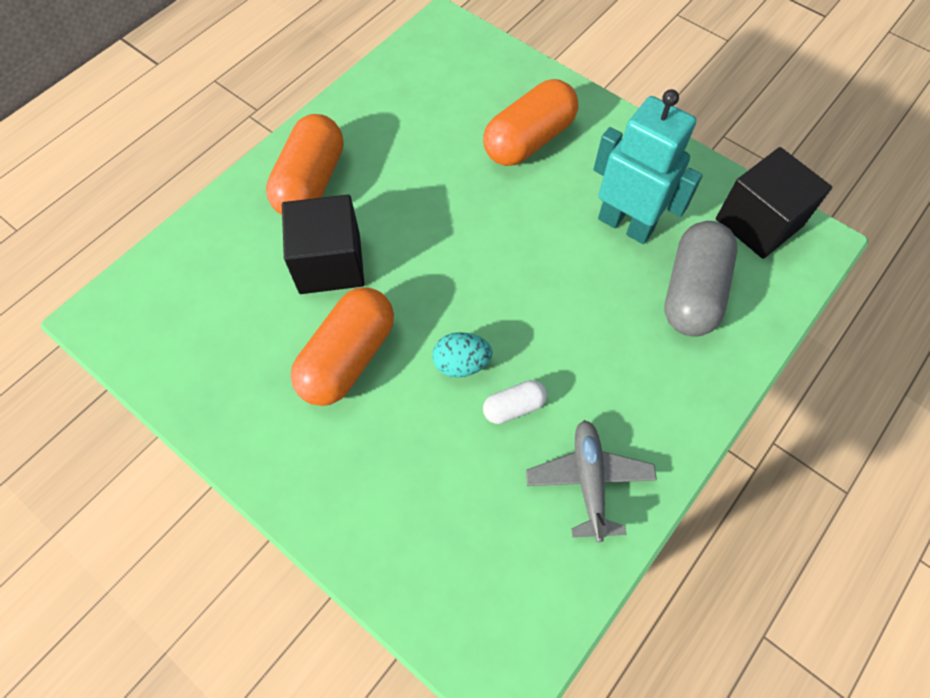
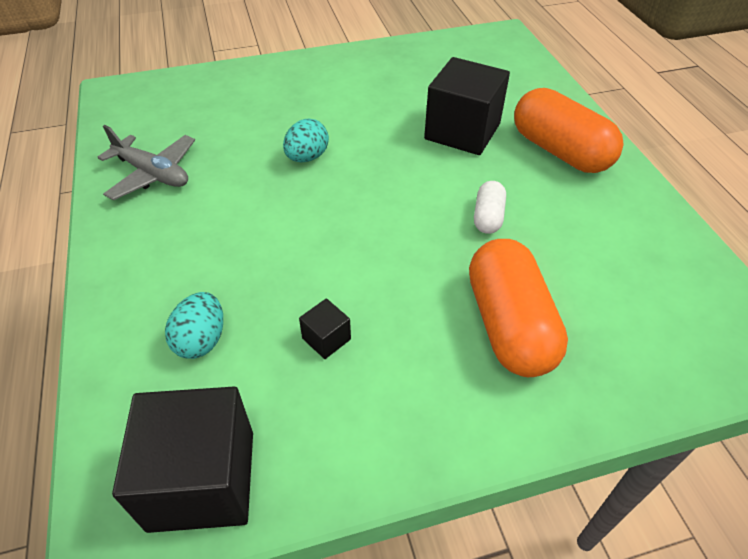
camera: 125 degrees right, 15 degrees down
orange capsule [290,287,394,406] -> none
white capsule [483,380,547,424] -> white capsule moved to [474,181,506,234]
turquoise robot [593,89,703,244] -> black cube [299,298,351,359]
grey capsule [664,221,737,337] -> turquoise egg [165,292,223,359]

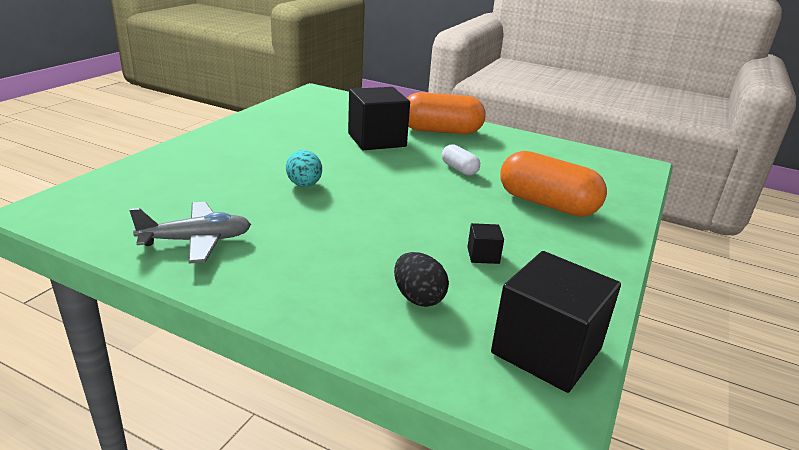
camera: 50 degrees left, 20 degrees down
turquoise egg [165,292,223,359] -> black egg [394,252,449,307]

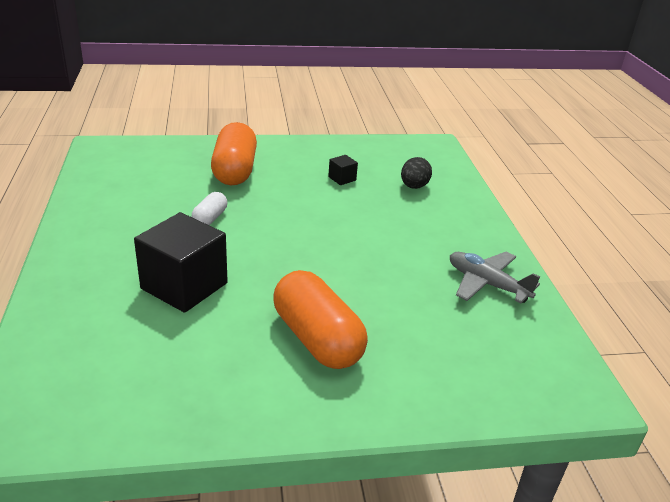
camera: 125 degrees left, 5 degrees up
turquoise egg [286,150,322,187] -> none
orange capsule [407,92,486,134] -> orange capsule moved to [273,270,368,369]
black cube [491,251,621,393] -> none

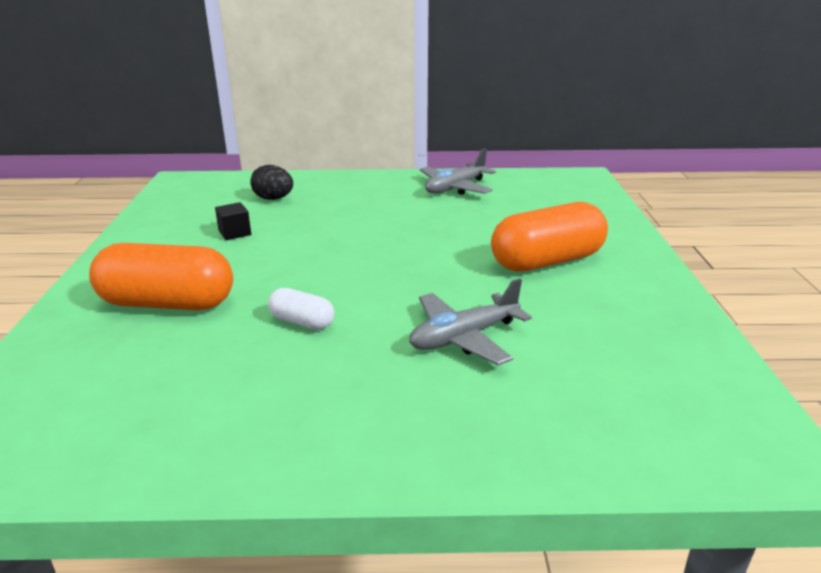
camera: 80 degrees left, 5 degrees down
black cube [134,212,228,313] -> grey plane [409,278,532,365]

